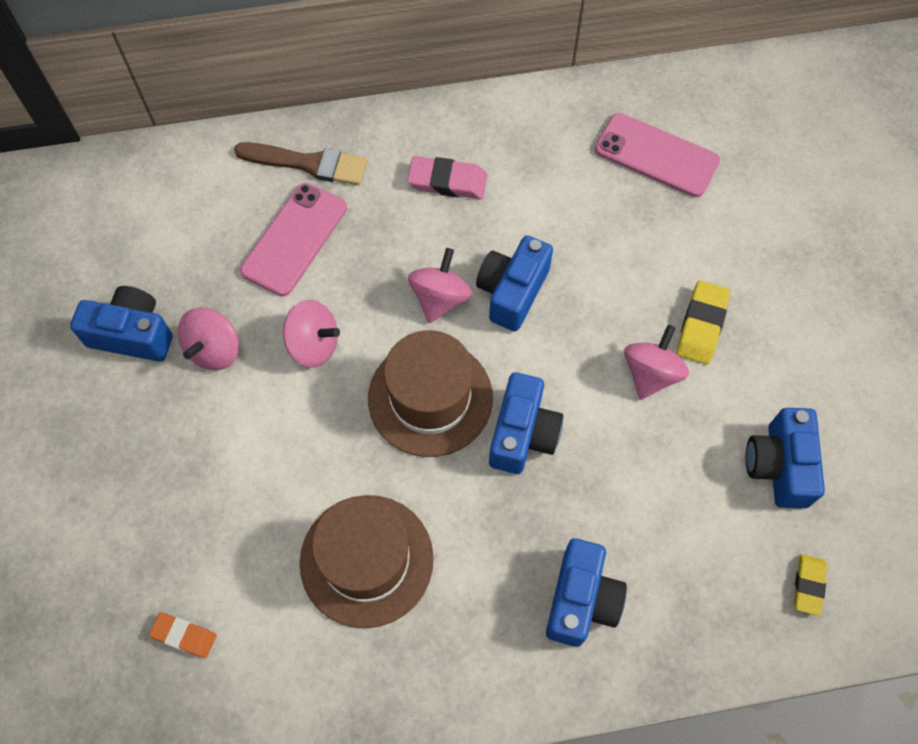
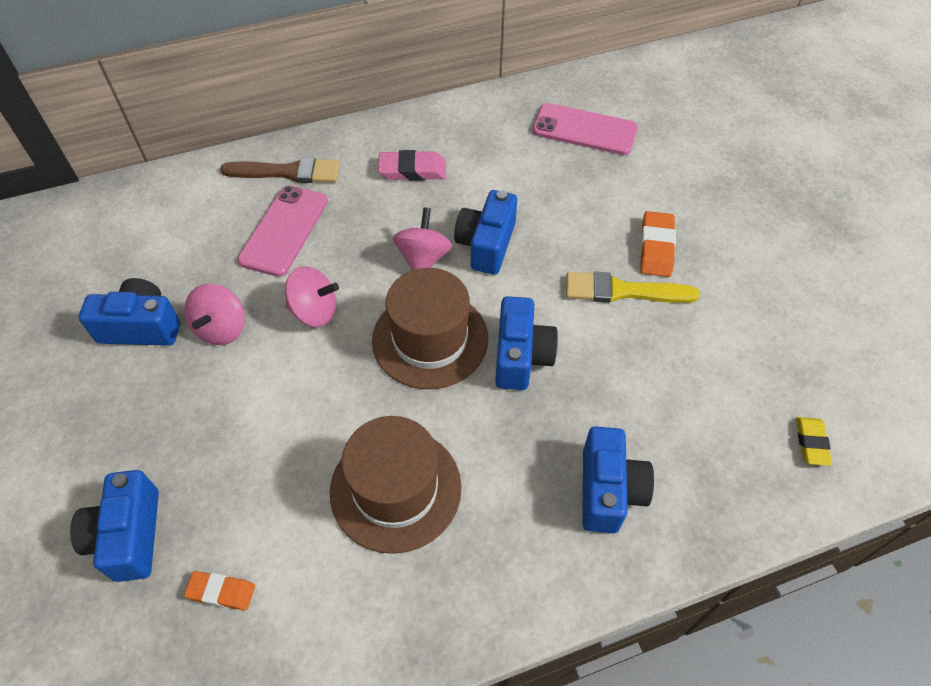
camera: 10 degrees left, 10 degrees down
pink spinning top [624,325,689,400] -> yellow brush [566,272,700,303]
yellow eraser [676,281,730,365] -> orange eraser [640,211,676,277]
blue camera [745,408,825,509] -> blue camera moved to [70,470,159,582]

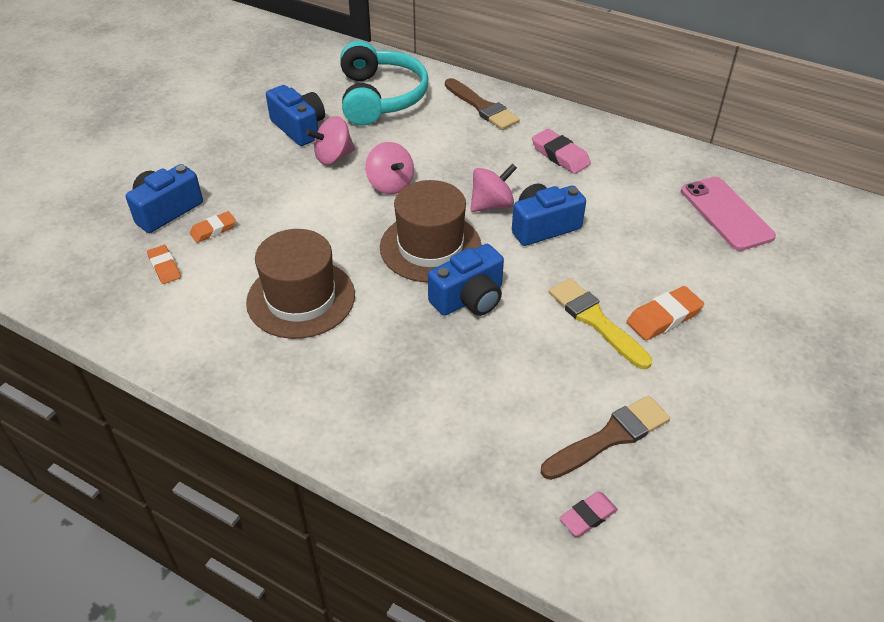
camera: 50 degrees right, 10 degrees down
pink phone [237,185,328,277] -> none
blue camera [582,426,654,533] -> none
yellow eraser [796,417,832,466] -> pink eraser [559,492,618,536]
none -> orange eraser [190,211,236,243]
none -> turquoise headphones [340,41,429,126]
none -> brown brush [541,396,670,480]

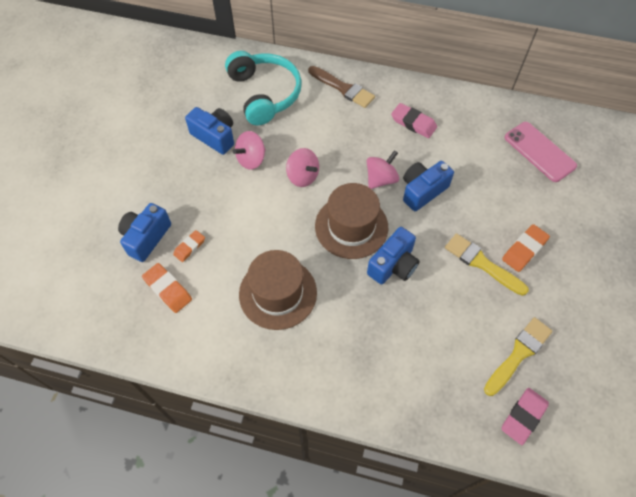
camera: 15 degrees left, 15 degrees up
orange eraser [147,245,181,284] -> orange eraser [142,263,192,313], size x1.51
brown brush [541,396,670,480] -> yellow brush [484,317,552,396]
pink eraser [559,492,618,536] -> pink eraser [501,388,549,445], size x1.51

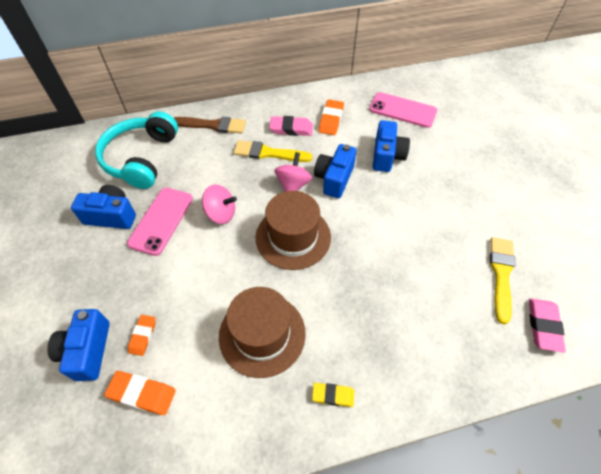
camera: 30 degrees left, 5 degrees down
turquoise headphones [225,51,302,125] -> turquoise headphones turned 120 degrees counterclockwise [95,112,178,189]
pink spinning top [233,131,266,170] -> pink phone [127,188,193,256]
blue camera [367,227,420,284] -> blue camera moved to [373,120,410,172]
yellow brush [445,233,529,296] -> yellow brush moved to [234,140,312,162]
orange eraser [502,224,550,272] -> orange eraser moved to [319,100,344,135]
none -> yellow eraser [312,383,354,407]

